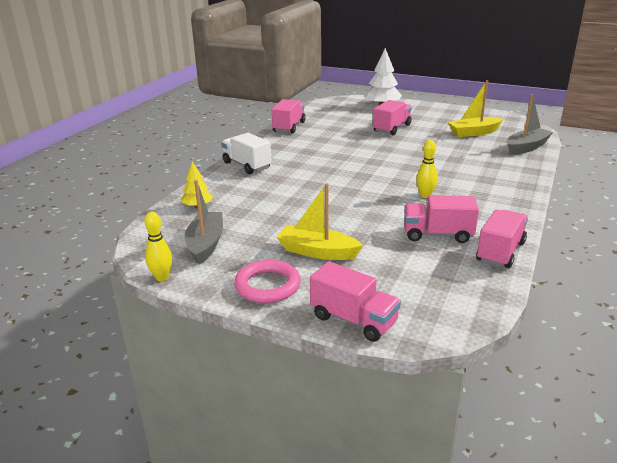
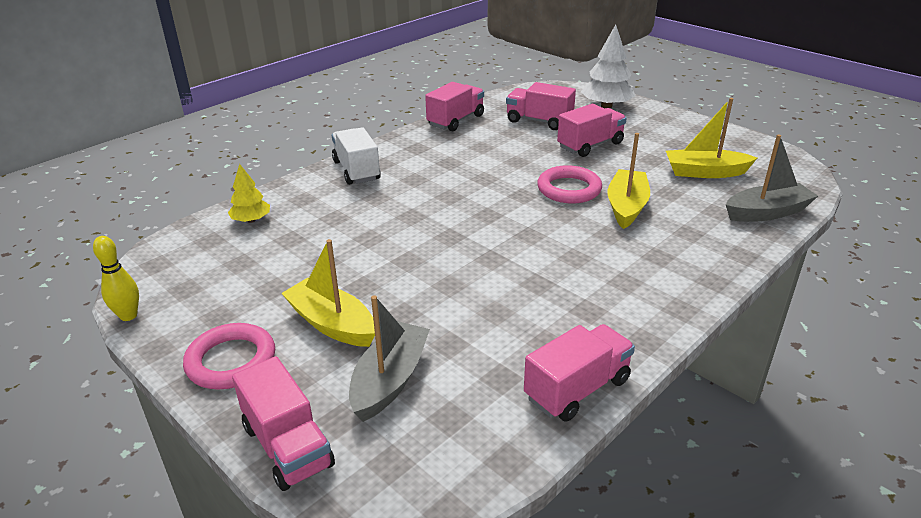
camera: 20 degrees right, 5 degrees up
grey boat [184,180,223,265] -> grey boat moved to [349,295,430,422]
pink truck [404,195,479,243] -> pink truck moved to [506,82,576,130]
yellow bowling pin [416,140,437,198] -> none
none -> pink ring [537,165,602,204]
none -> yellow boat [607,133,650,229]

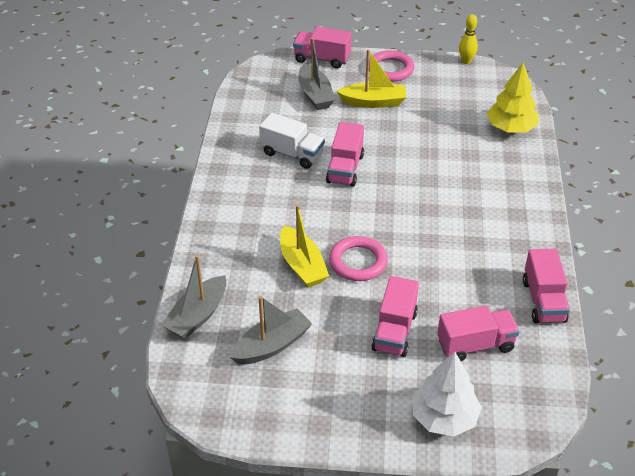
camera: 140 degrees right, 10 degrees up
yellow tree [228,164,270,223] -> yellow tree [487,63,539,133], size x1.69
white truck [332,127,381,185] -> white truck moved to [259,113,325,169]
pink truck [524,324,635,422] -> pink truck moved to [326,122,364,187]
yellow boat [666,98,757,178] -> grey boat [230,296,312,365]

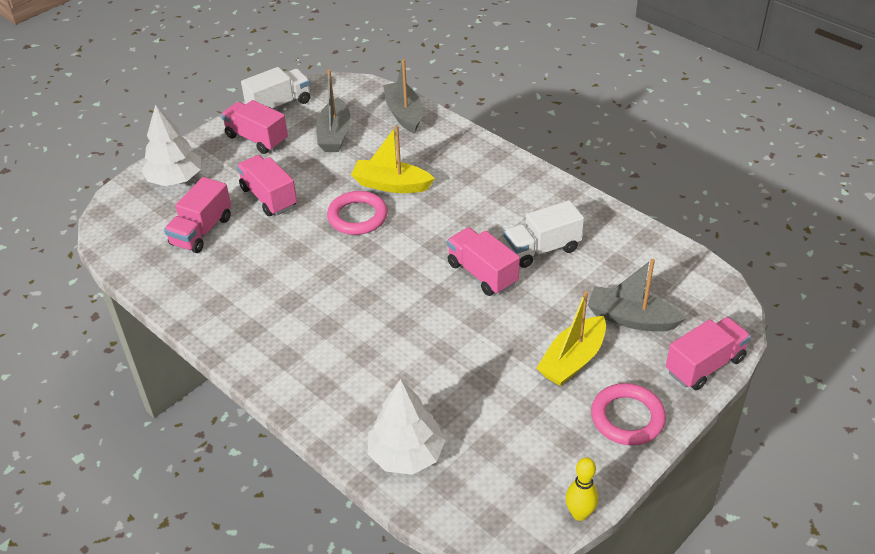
camera: 130 degrees right, 0 degrees up
yellow tree [487,63,539,133] -> white tree [368,379,445,475]
pink truck [523,248,570,324] -> pink truck moved to [221,100,288,154]
none -> white truck [241,67,310,109]

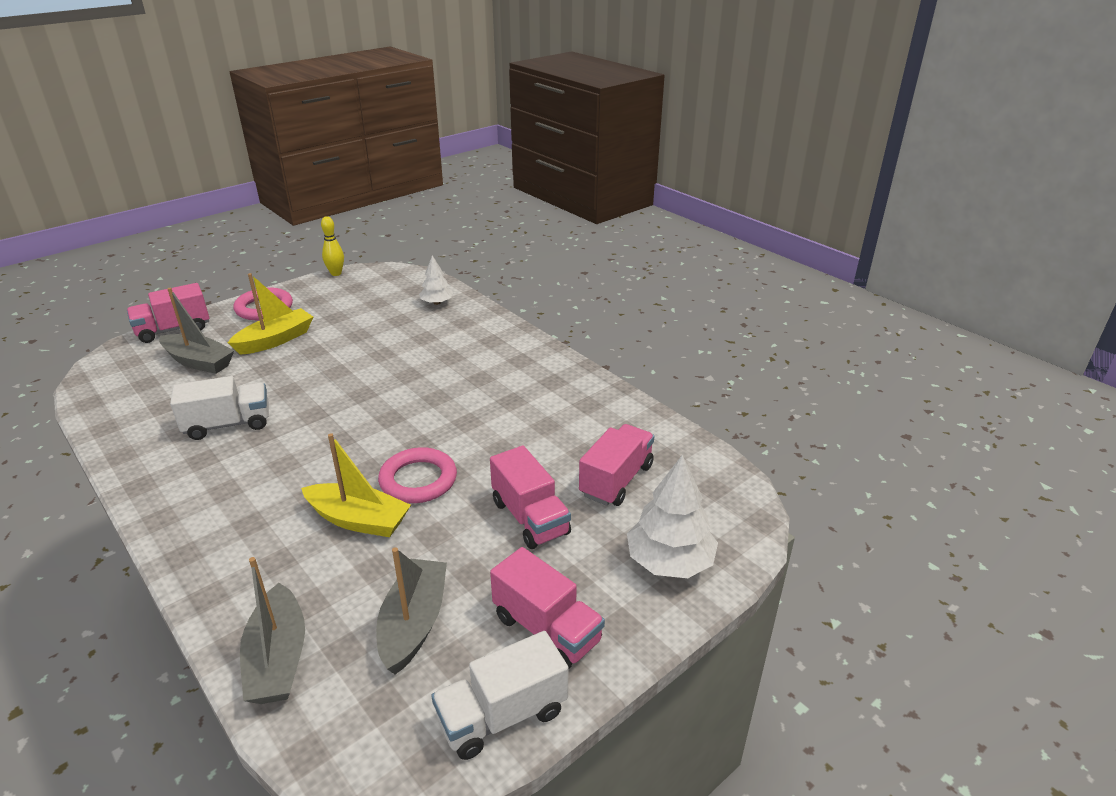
camera: 175 degrees left, 10 degrees down
white tree [368,379,445,475] -> white tree [419,255,453,305], size x0.59
pink truck [447,227,520,296] -> none

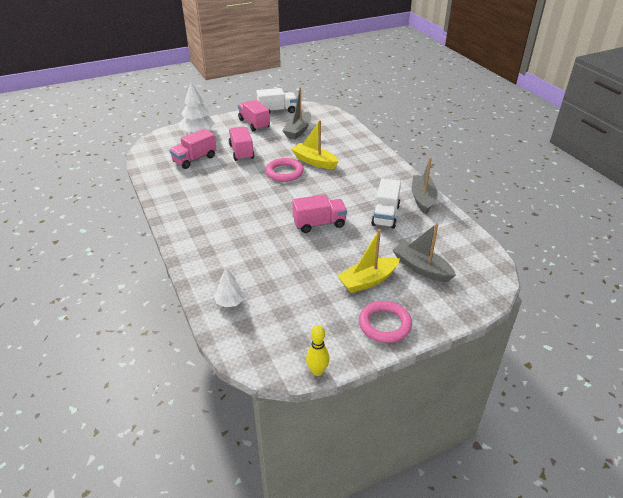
camera: 165 degrees left, 5 degrees up
pink truck [127,283,209,343] -> pink truck moved to [292,194,347,233]
white truck [170,376,269,440] -> white truck turned 75 degrees counterclockwise [371,179,401,229]
grey boat [240,557,305,704] -> grey boat moved to [412,157,437,214]

